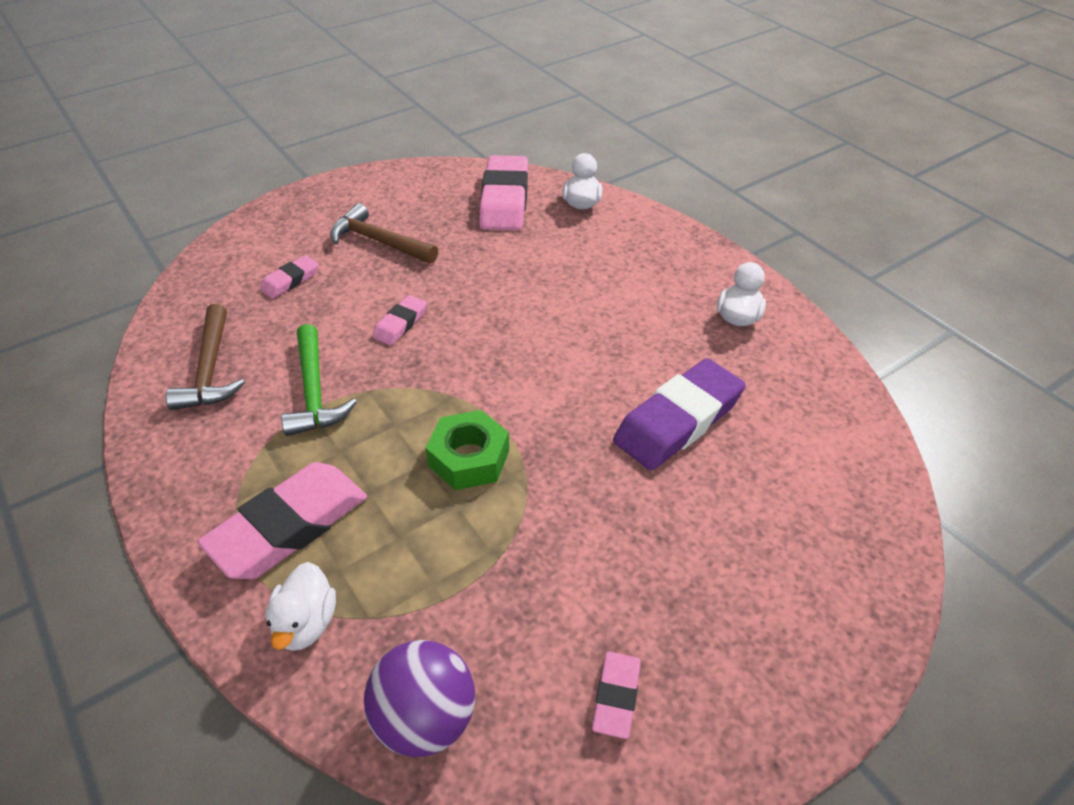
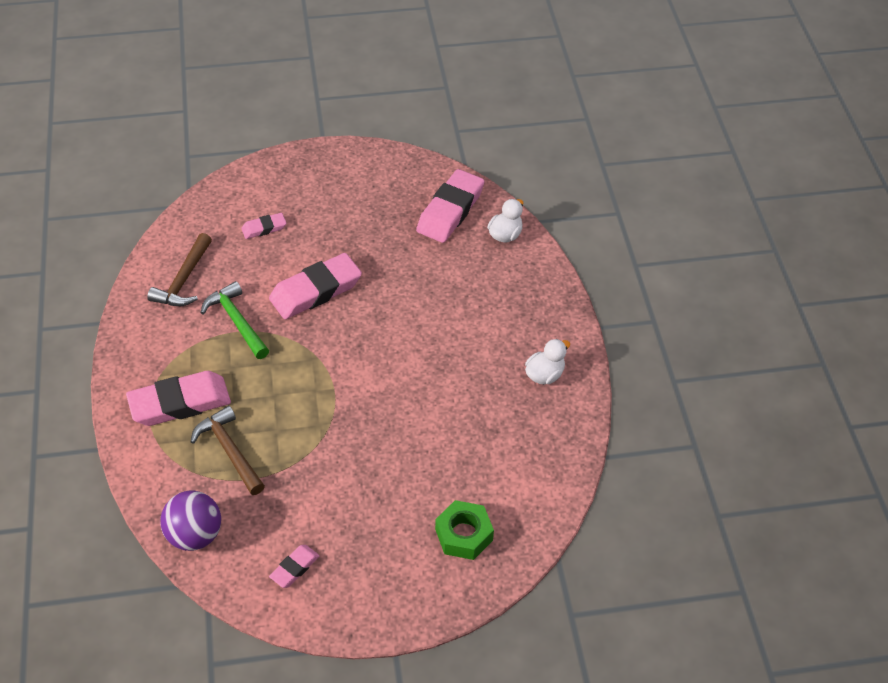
camera: 25 degrees right, 5 degrees up
white duck [265,562,336,651] -> none
green hammer [281,324,357,436] -> green hammer turned 135 degrees clockwise [201,281,269,359]
brown hammer [330,203,438,263] -> brown hammer moved to [191,406,265,495]
pink eraser [373,295,427,345] -> pink eraser [269,253,362,319], size x2.00
green nut [426,410,509,490] -> green nut moved to [435,500,494,560]
purple eraser [613,358,746,470] -> none

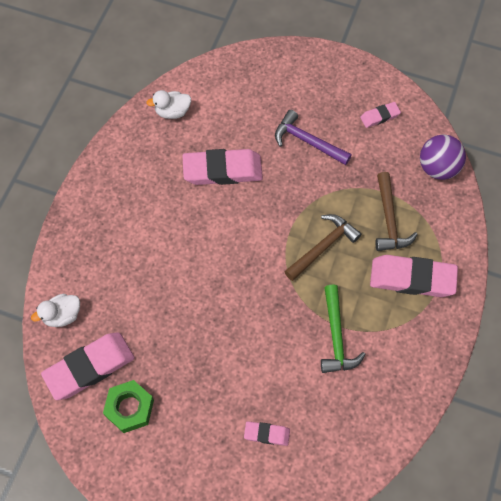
camera: 150 degrees left, 15 degrees up
brown hammer [147,233,212,306] -> brown hammer moved to [284,214,361,281]
pink eraser [269,253,362,319] -> pink eraser moved to [182,149,263,185]
green nut [435,500,494,560] -> green nut moved to [103,380,154,433]
white duck [525,339,570,384] -> white duck moved to [146,90,191,119]
none -> purple hammer [275,110,352,165]

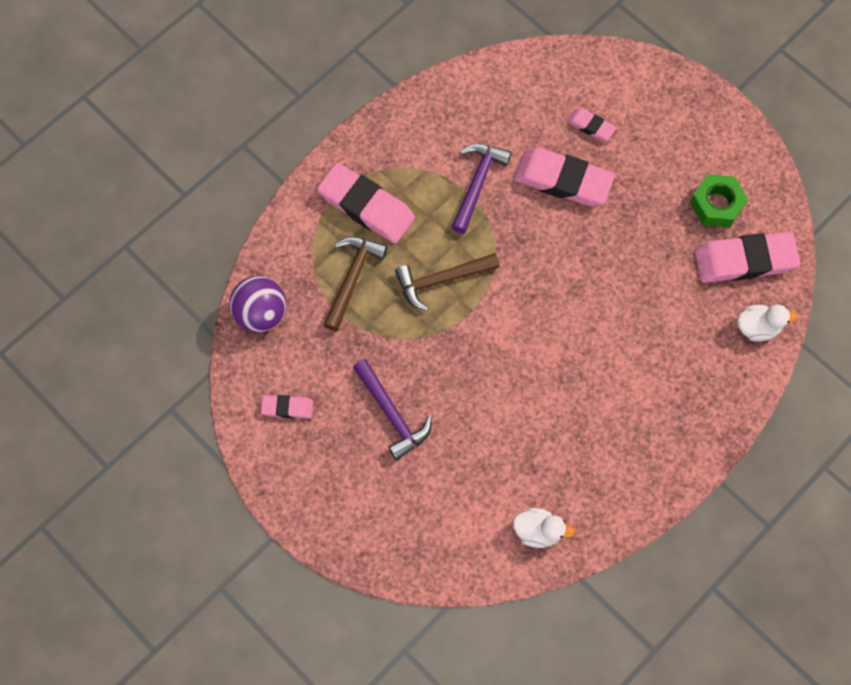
camera: 155 degrees left, 5 degrees up
pink eraser [182,149,263,185] -> pink eraser moved to [514,147,615,206]
green hammer [321,285,366,373] -> purple hammer [451,144,512,234]

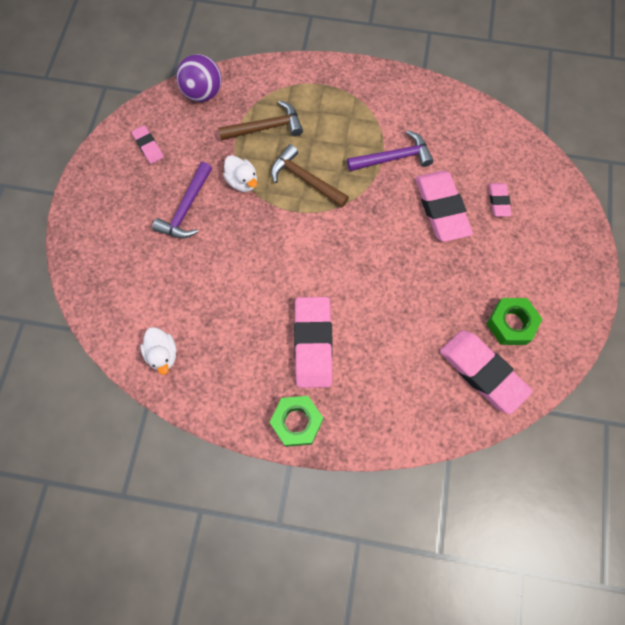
camera: 55 degrees right, 0 degrees up
pink eraser [317,163,415,243] -> pink eraser moved to [294,297,333,388]
white duck [737,305,798,341] -> white duck moved to [223,155,257,192]
none -> green nut [270,396,323,447]

